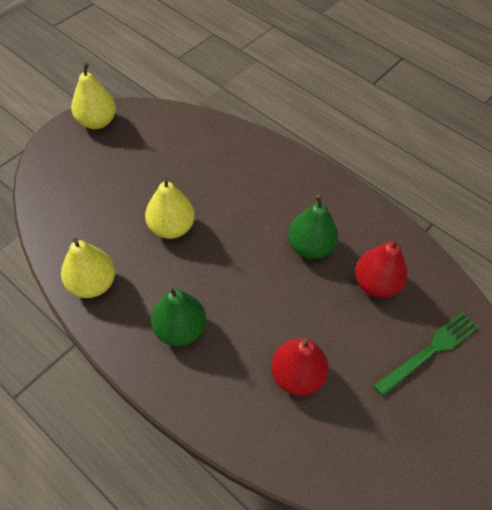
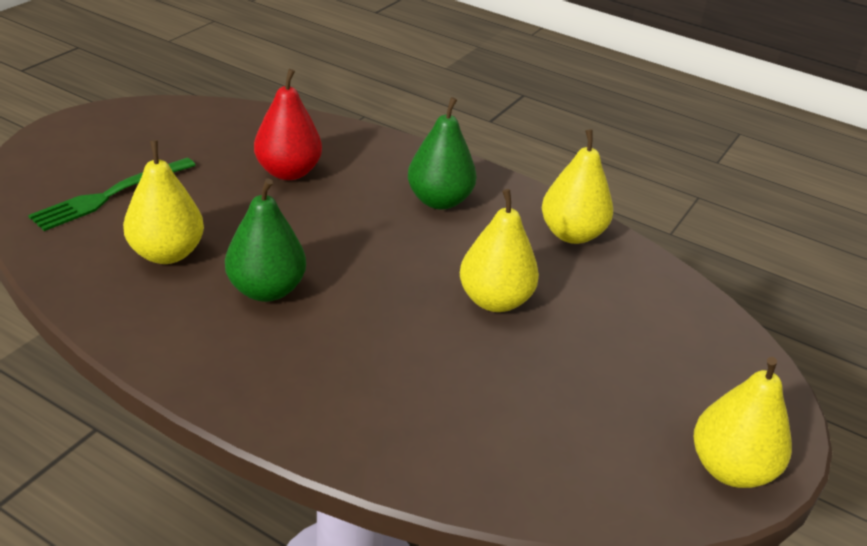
camera: 170 degrees right, 20 degrees down
red pear [355,239,407,298] -> yellow pear [123,140,204,264]

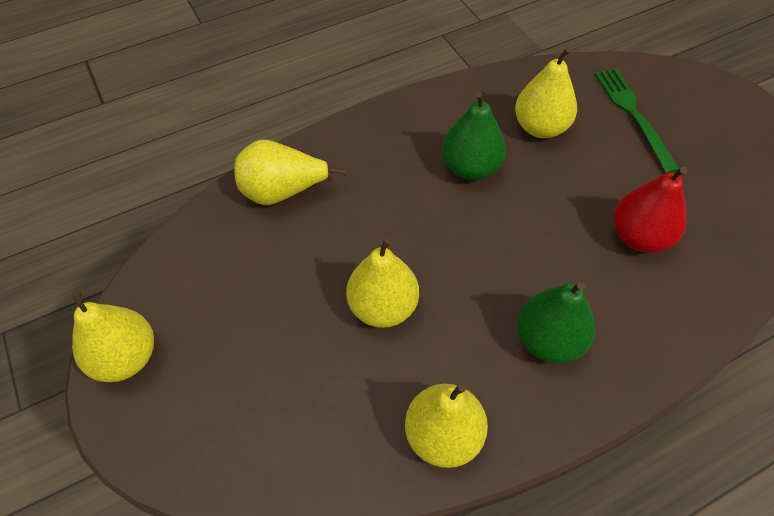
camera: 125 degrees right, 20 degrees up
none -> yellow pear [234,140,347,205]

